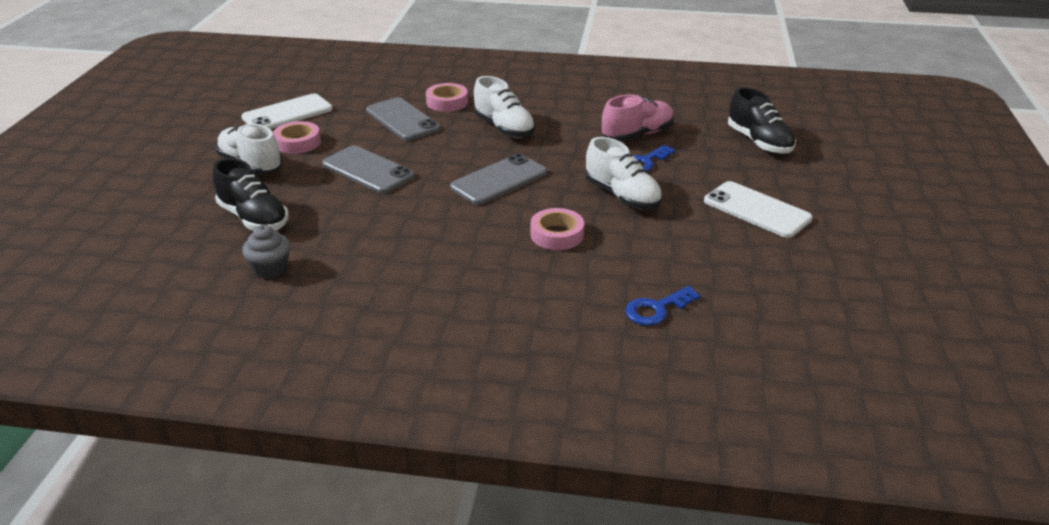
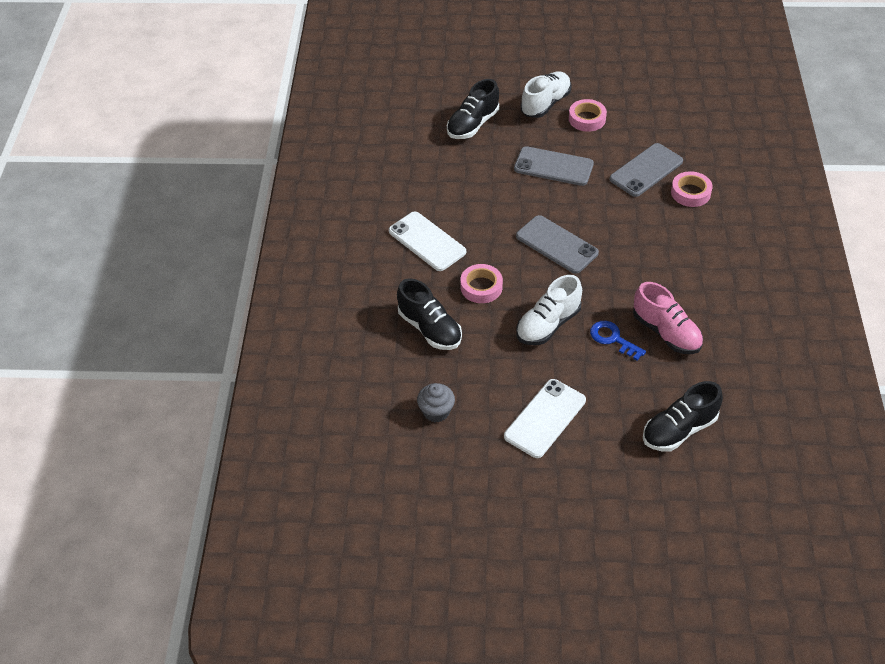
camera: 85 degrees right, 15 degrees up
white phone [241,93,333,129] -> white phone moved to [389,212,466,271]
grey cupcake [242,225,290,279] -> grey cupcake moved to [417,383,455,422]
grey phone [322,145,415,194] -> grey phone turned 75 degrees clockwise [514,146,594,186]
white shoe [474,76,535,138] -> none
blue key [625,286,700,326] -> none
none -> black shoe [397,278,462,350]

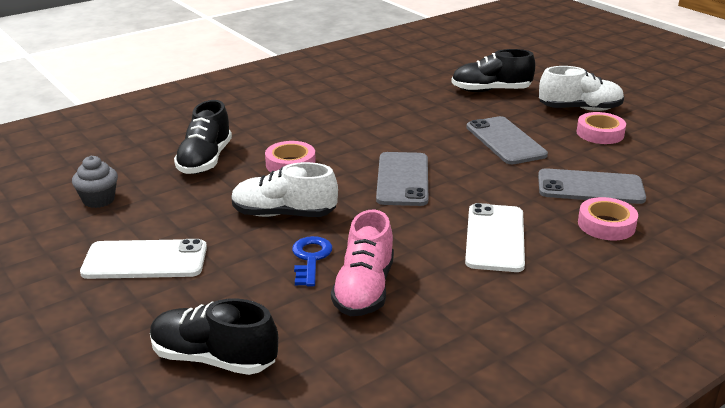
camera: 50 degrees right, 20 degrees down
white phone [389,212,466,271] -> white phone moved to [465,203,525,272]

